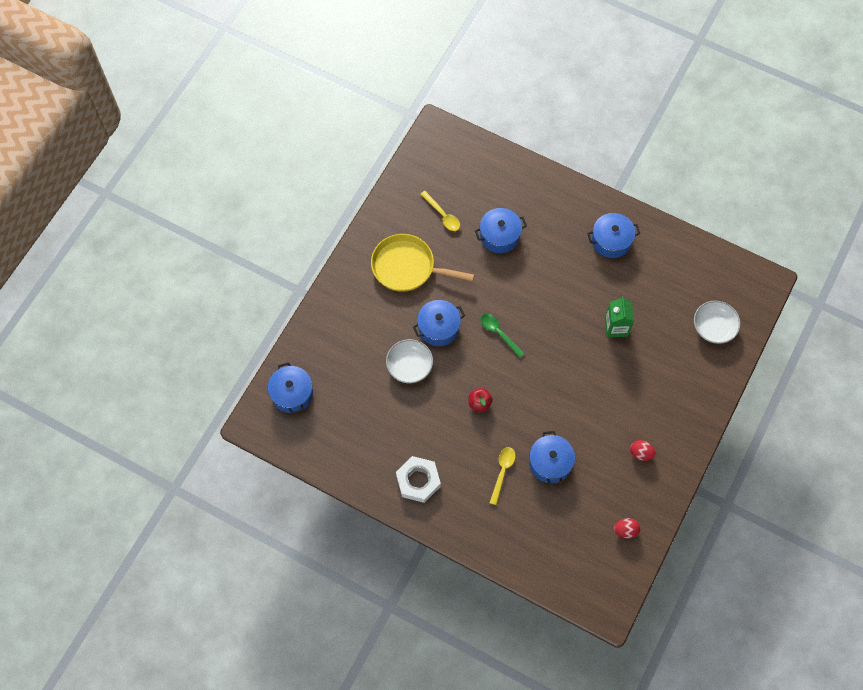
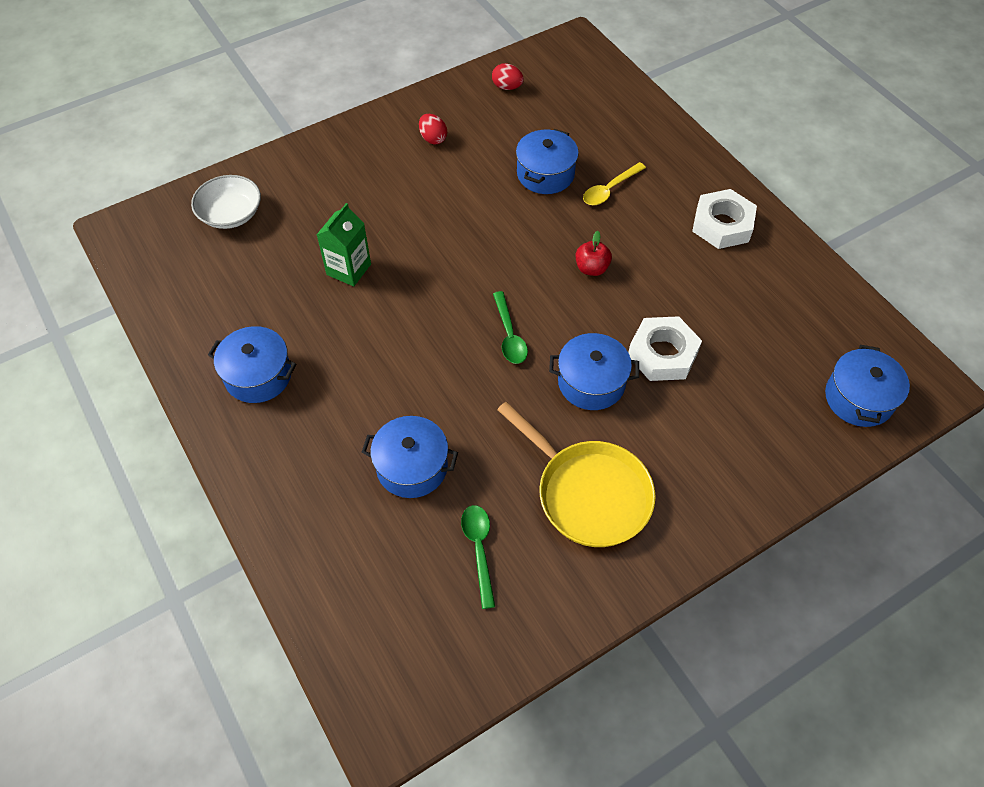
camera: 150 degrees left, 10 degrees down
white bowl [386,339,433,383] -> white nut [628,316,702,381]
yellow spoon [420,191,460,231] -> green spoon [461,505,495,609]

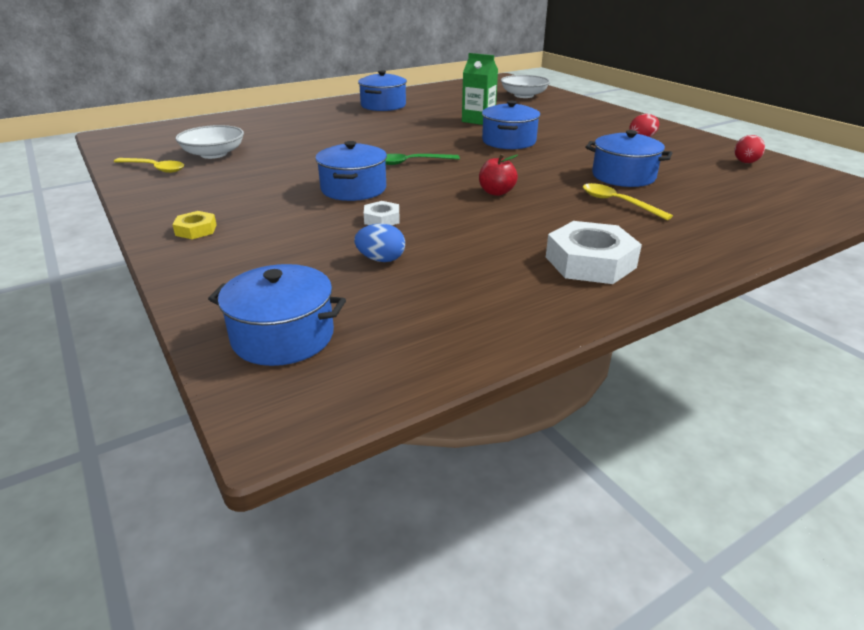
camera: 90 degrees right, 25 degrees down
blue pot [362,416,458,498] -> blue pot moved to [482,101,540,149]
green spoon [461,505,495,609] -> white bowl [175,125,244,159]
yellow pan [497,402,656,547] -> none
white nut [628,316,702,381] -> white nut [364,201,400,225], size x0.51
none -> yellow spoon [114,158,184,173]
none -> yellow nut [172,211,217,239]
none -> blue egg [354,223,405,262]

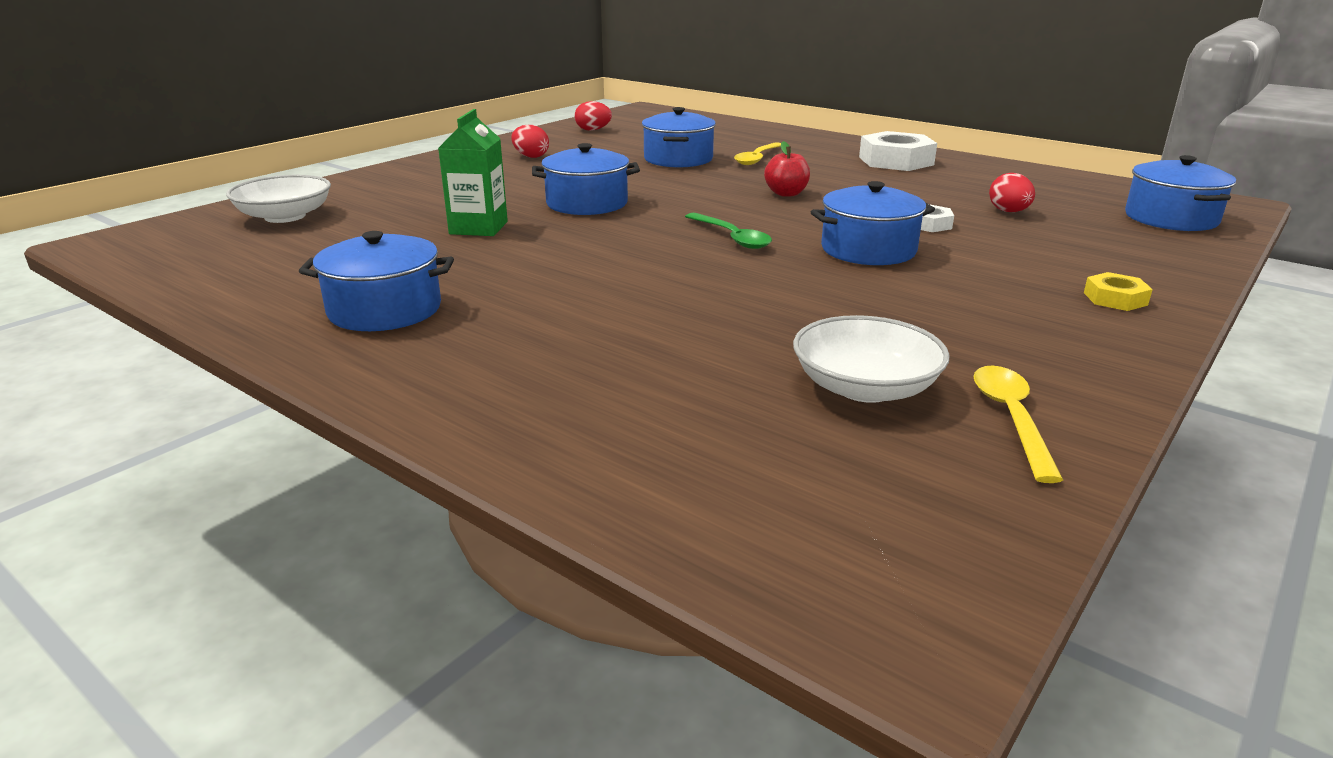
camera: 110 degrees left, 5 degrees down
blue egg [354,223,405,262] -> red egg [989,173,1035,212]

